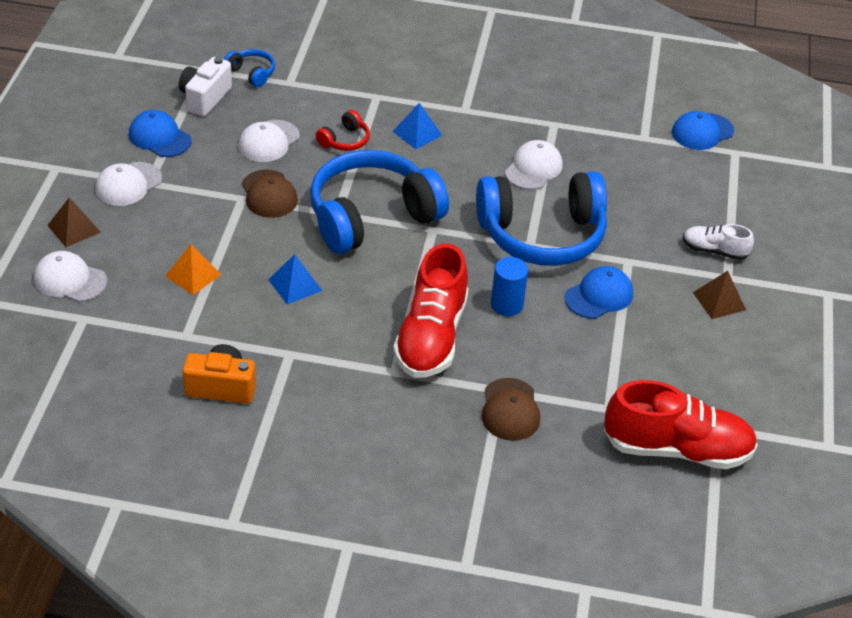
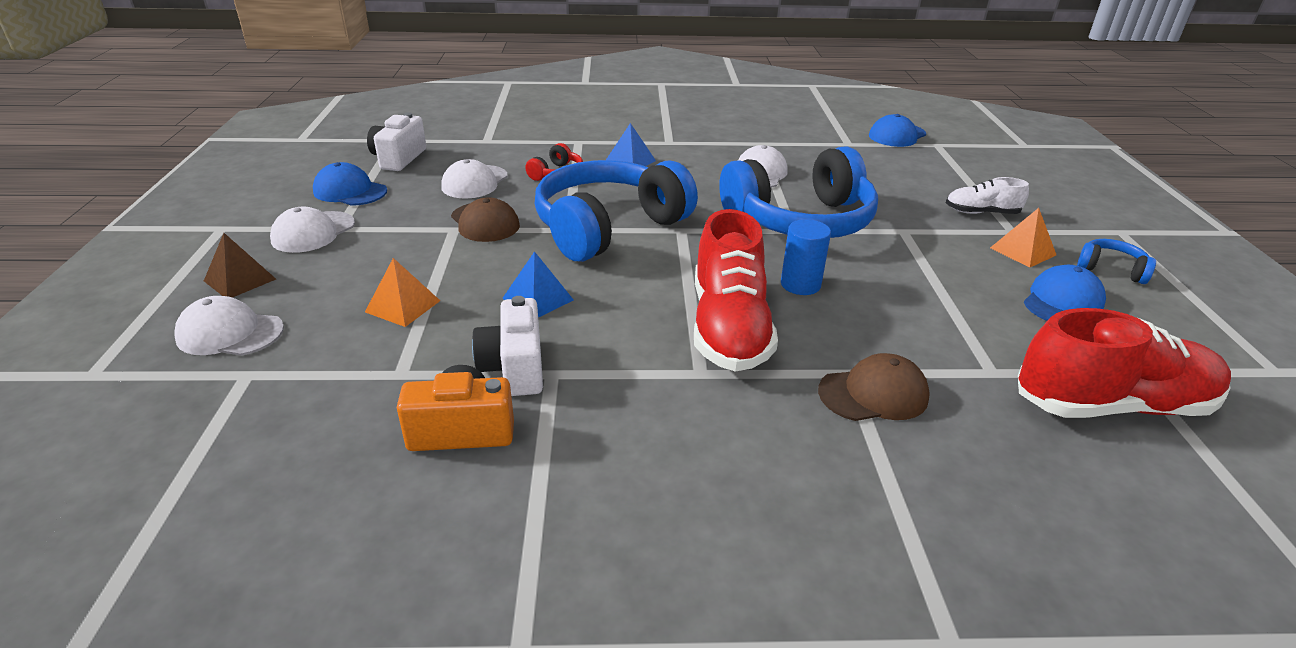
camera: 10 degrees left, 10 degrees down
blue headphones [224,49,275,87] -> blue headphones moved to [1077,239,1156,284]
brown cap [482,378,540,441] -> brown cap turned 90 degrees counterclockwise [818,353,930,421]
blue cap [565,266,633,319] -> blue cap moved to [1024,265,1106,321]
brown pyramid [693,271,746,319] -> orange pyramid [990,208,1056,268]
none -> white camera [472,296,543,396]

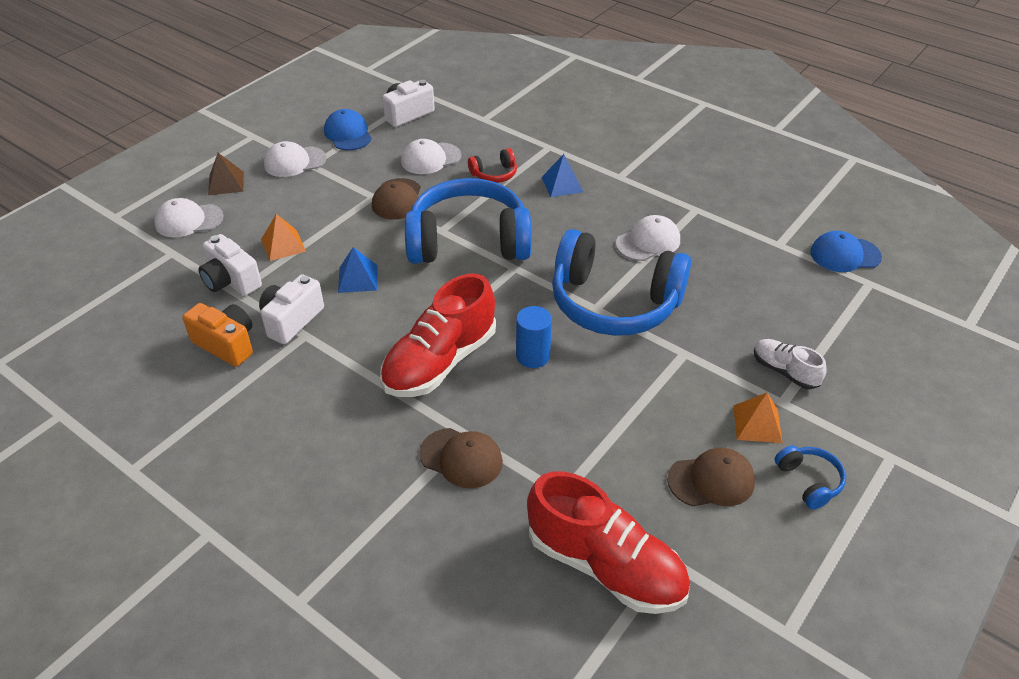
camera: 40 degrees right, 10 degrees up
white cap [174,296,284,356] -> white cap turned 60 degrees counterclockwise [154,198,224,237]
blue cap [1024,265,1106,321] -> brown cap [667,448,755,507]
none -> white camera [198,234,262,296]

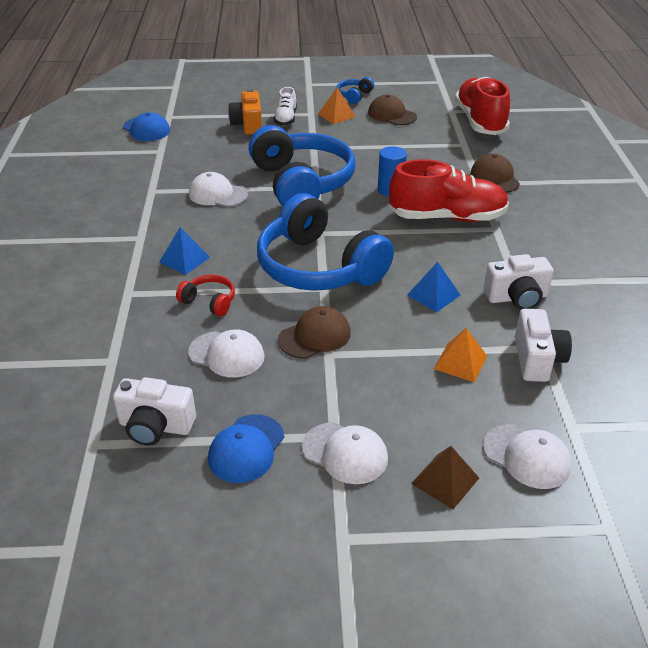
camera: 130 degrees left, 5 degrees down
orange camera [182,303,253,367] -> orange camera moved to [228,89,262,135]

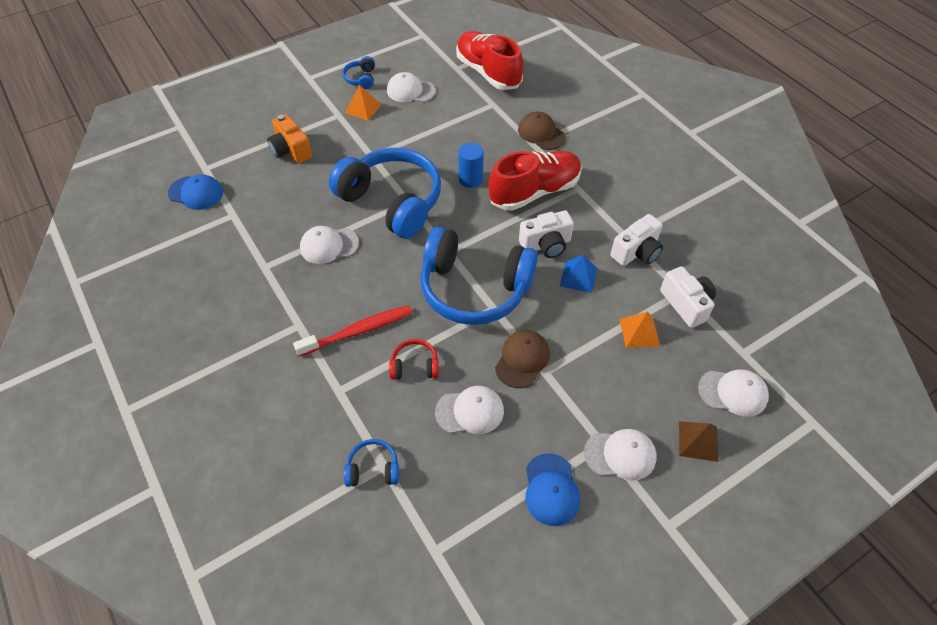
camera: 30 degrees left, 15 degrees up
white camera [113,377,196,446] -> white camera moved to [519,210,574,258]
blue pyramid [159,227,210,275] -> red toothbrush [293,305,412,357]
white shoe [273,87,297,126] -> none
brown cap [368,95,417,125] -> white cap [387,72,436,102]
none -> blue headphones [344,439,399,487]

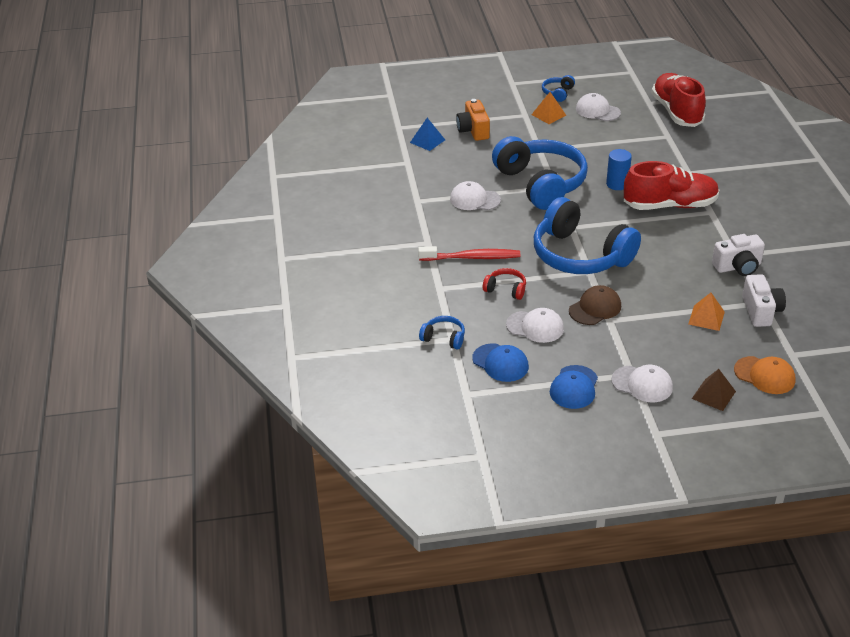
camera: 25 degrees right, 15 degrees down
blue cap [168,174,223,210] -> blue cap moved to [472,343,529,382]
brown cap [518,111,566,150] -> none
white camera [519,210,574,258] -> none
blue pyramid [560,255,597,293] -> blue pyramid moved to [410,118,445,151]
white cap [698,369,769,417] -> orange cap [734,356,796,394]

